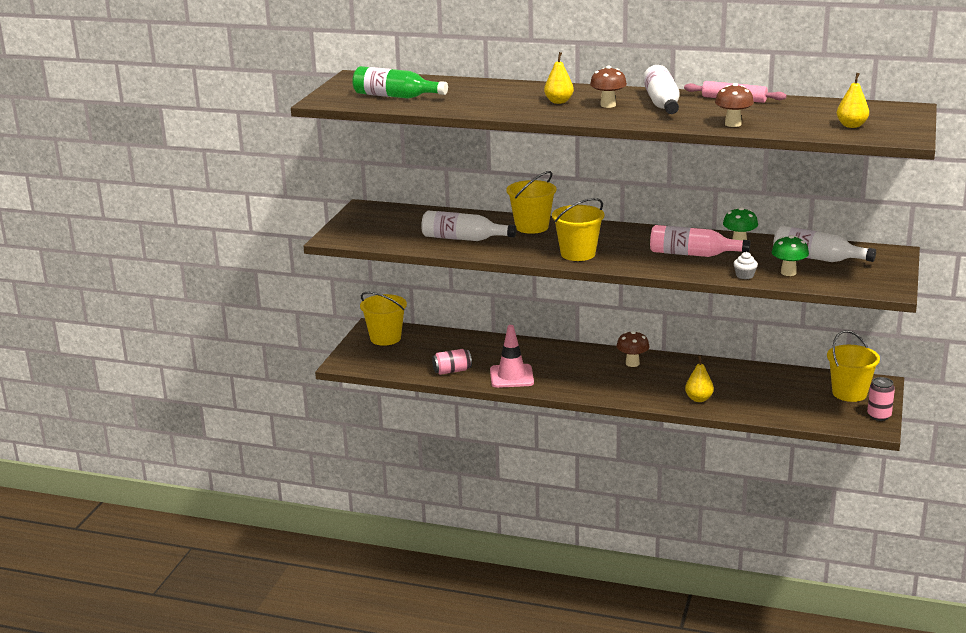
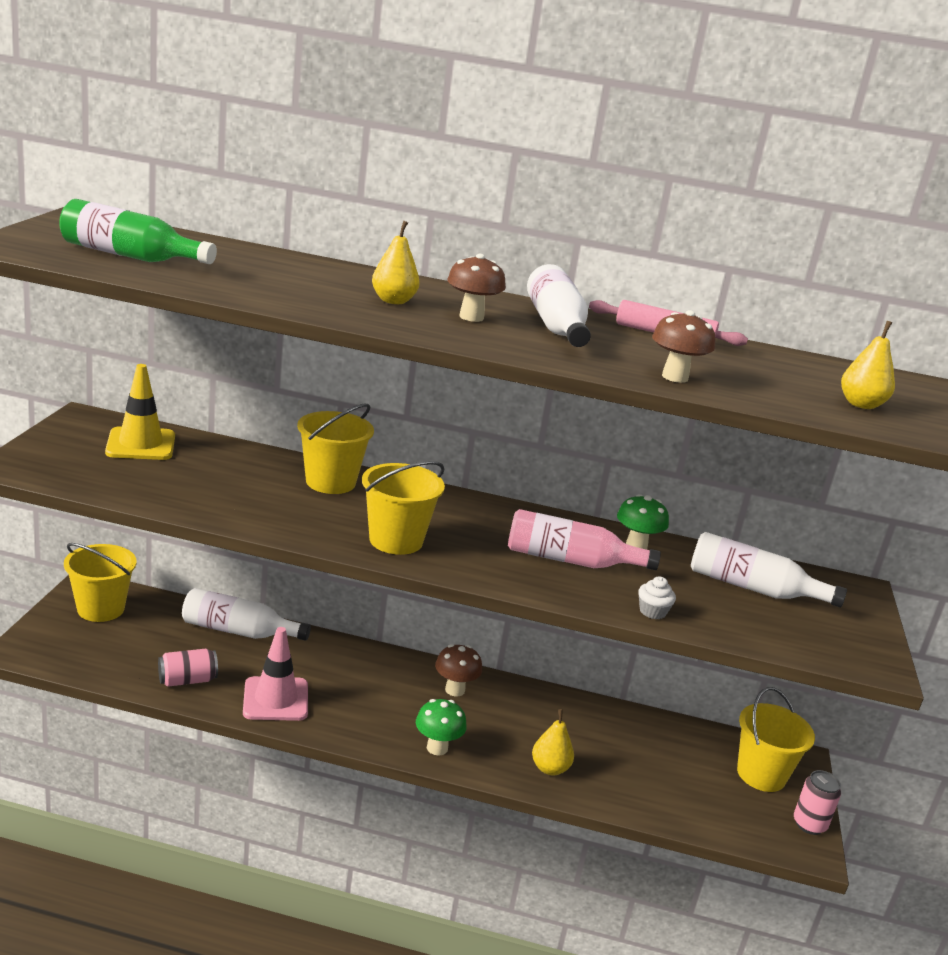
camera: 10 degrees left, 0 degrees up
white bottle [421,210,516,241] -> white bottle moved to [182,588,311,641]
green mushroom [772,235,809,276] -> green mushroom moved to [416,699,467,756]
none -> yellow traffic cone [105,364,175,460]

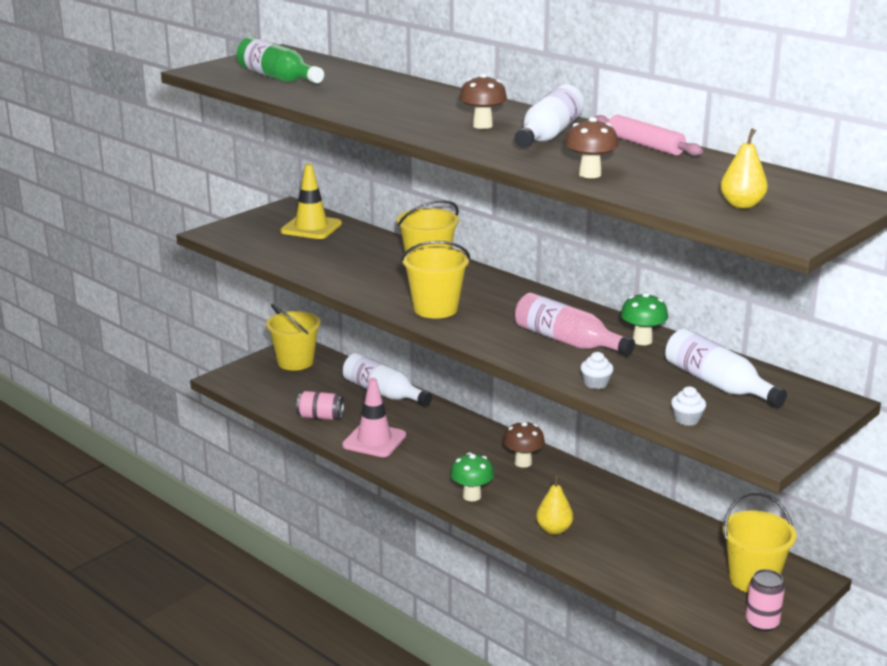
camera: 35 degrees right, 0 degrees up
yellow pear [372,220,420,304] -> none
none -> white cupcake [671,386,706,426]

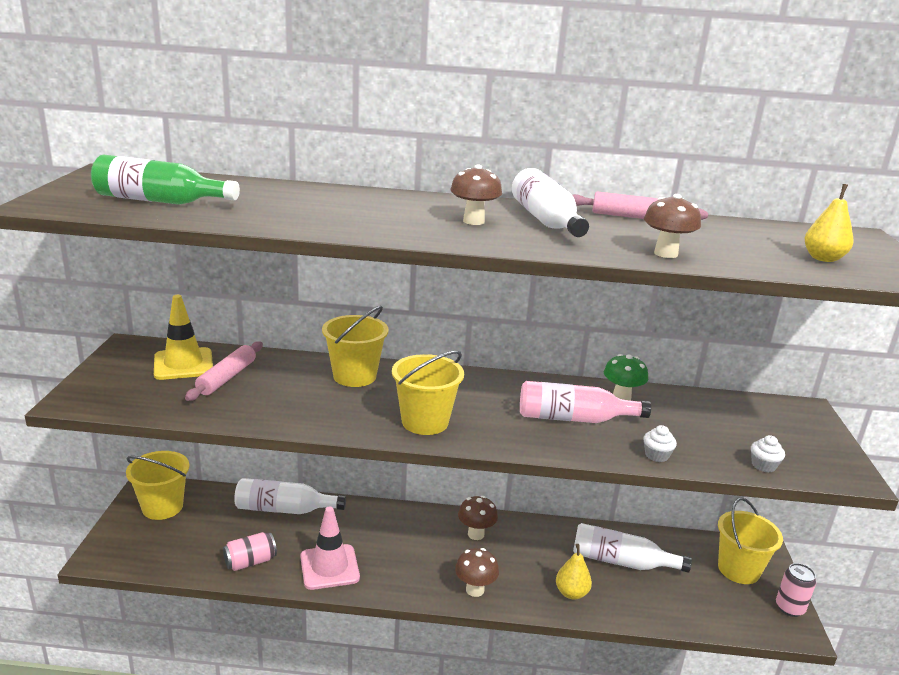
camera: 40 degrees left, 0 degrees up
green mushroom [450,452,494,501] -> brown mushroom [455,548,499,597]
white bottle [665,329,787,407] -> white bottle moved to [573,523,692,573]
none -> pink rolling pin [185,341,263,401]

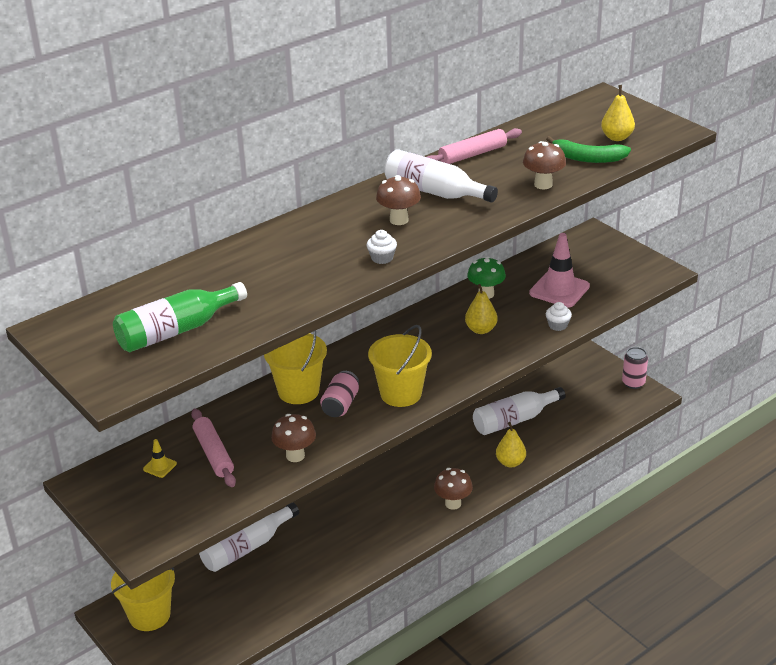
camera: 40 degrees left, 10 degrees up
yellow traffic cone [154,295,213,380] -> yellow traffic cone [143,439,177,478], size x0.46
pink can [223,532,277,571] -> pink can moved to [320,371,359,417]
pink traffic cone [300,506,360,590] -> pink traffic cone moved to [529,233,590,308]
brown mushroom [458,496,498,540] -> brown mushroom moved to [271,414,316,462]
pink bottle [520,381,651,423] -> yellow pear [465,284,497,334]
yellow bucket [718,498,783,584] -> none
white cupcake [751,435,785,473] -> white cupcake moved to [366,230,397,264]
none -> green banana [546,136,631,163]

